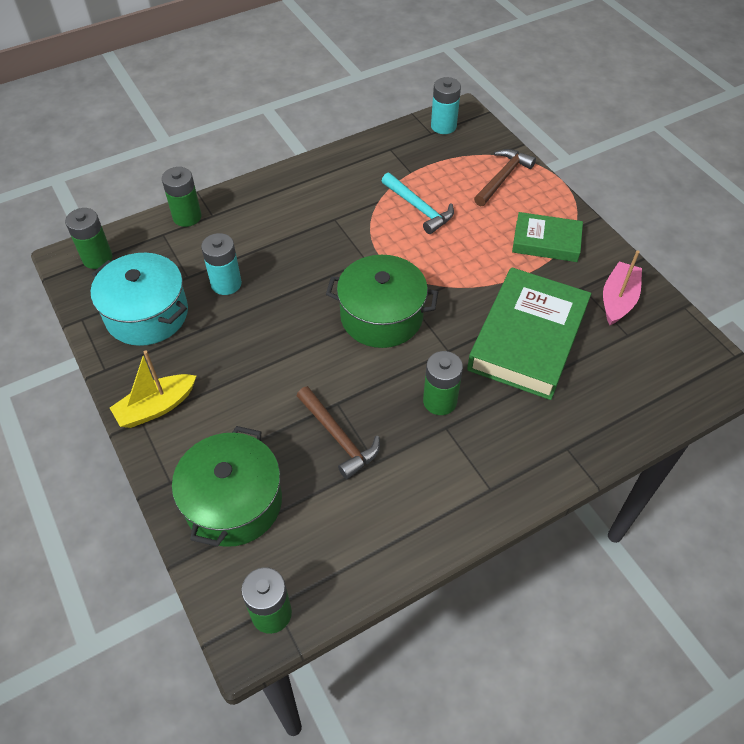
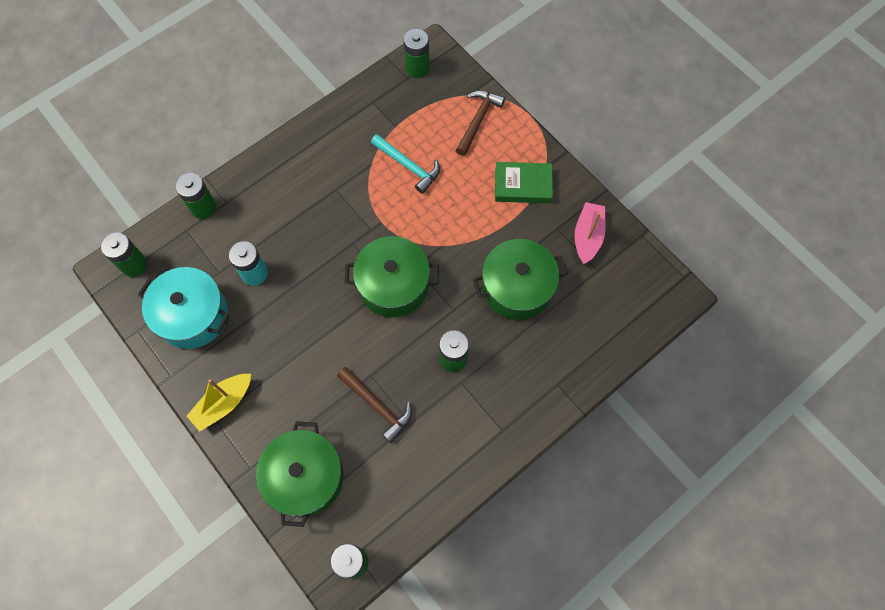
camera: 10 degrees left, 15 degrees up
turquoise battery [431,77,461,134] -> green battery [404,29,430,78]
green book [467,267,591,400] -> green pot [473,239,568,320]

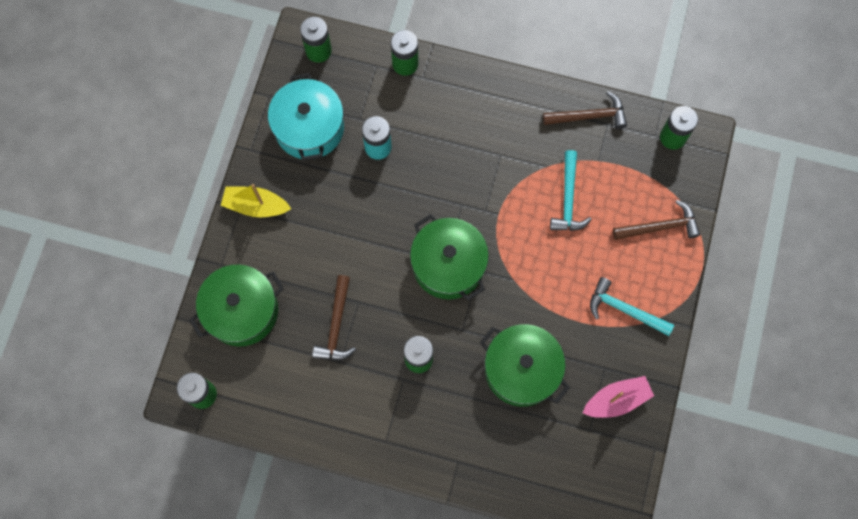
camera: 55 degrees right, 5 degrees up
green book [495,162,553,203] -> turquoise hammer [590,277,674,336]
none -> brown hammer [543,91,627,129]

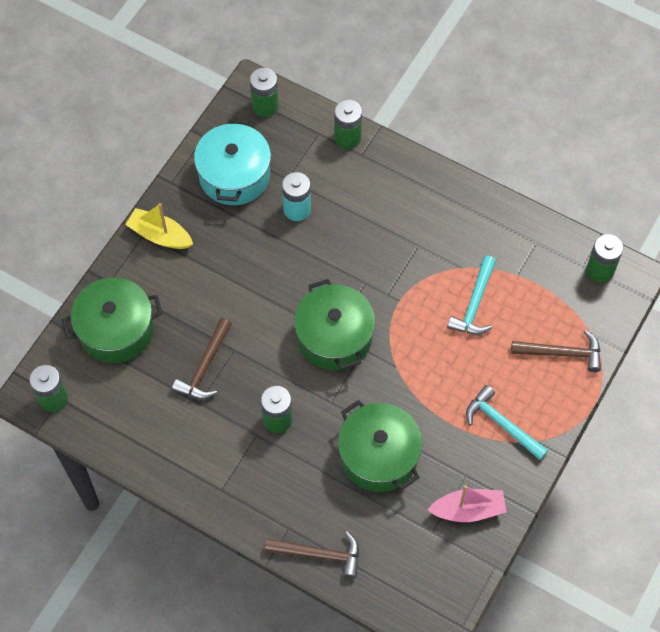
camera: 15 degrees right, 10 degrees down
brown hammer [543,91,627,129] -> brown hammer moved to [265,531,359,579]

